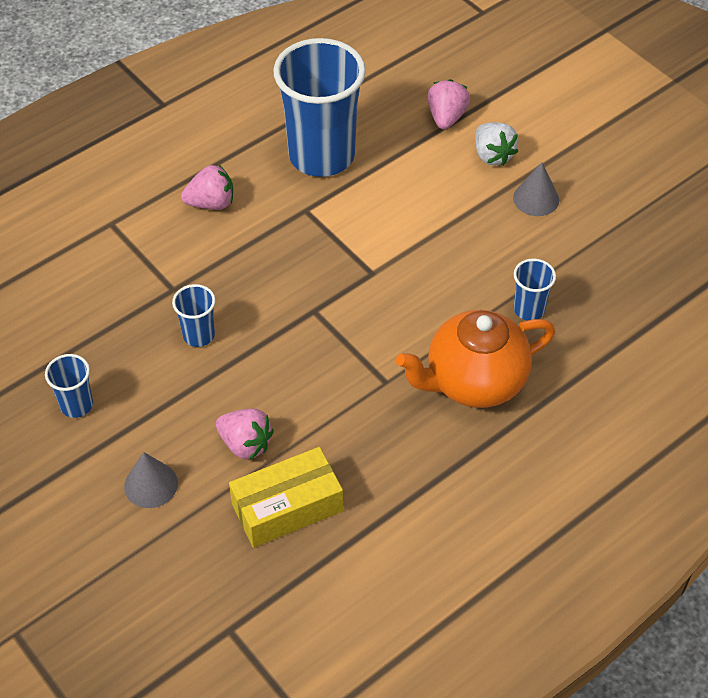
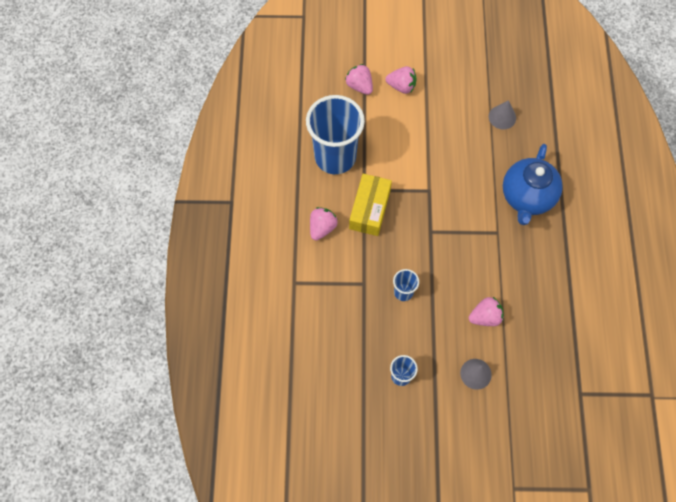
camera: 50 degrees left, 15 degrees up
yellow box [229,447,343,548] -> yellow box moved to [349,174,392,236]
orange teapot [396,310,555,408] -> blue teapot [503,144,563,225]
white strawberry [475,122,518,166] -> pink strawberry [385,66,416,94]
grey cone [513,162,559,216] -> grey cone moved to [489,100,516,129]
blue cup [514,259,556,321] -> none

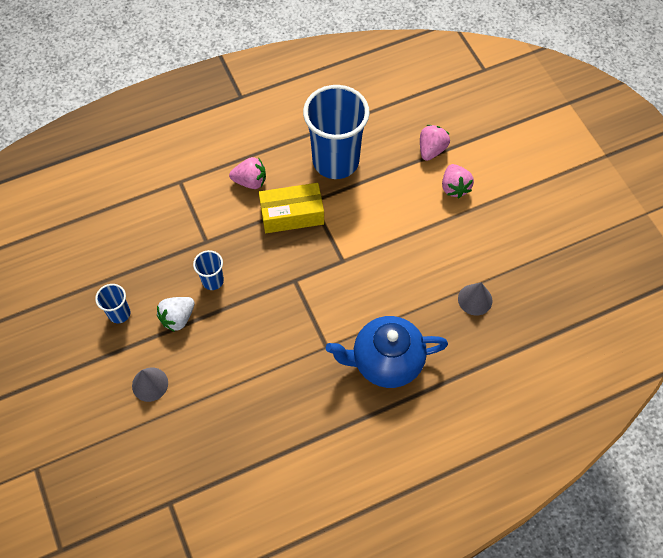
camera: 65 degrees right, 5 degrees down
pink strawberry [469,297,504,326] -> none
none -> white strawberry [157,297,195,332]

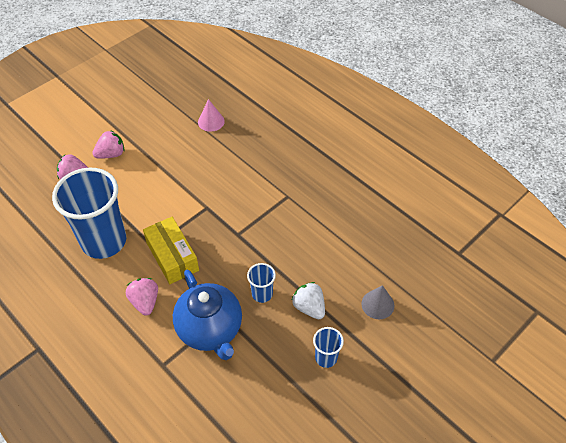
camera: 110 degrees left, 10 degrees down
white strawberry [157,297,195,332] -> white strawberry turned 150 degrees counterclockwise [292,282,325,319]
blue teapot [326,316,448,388] -> blue teapot moved to [173,270,242,360]
grey cone [458,282,492,316] -> pink cone [198,99,225,132]

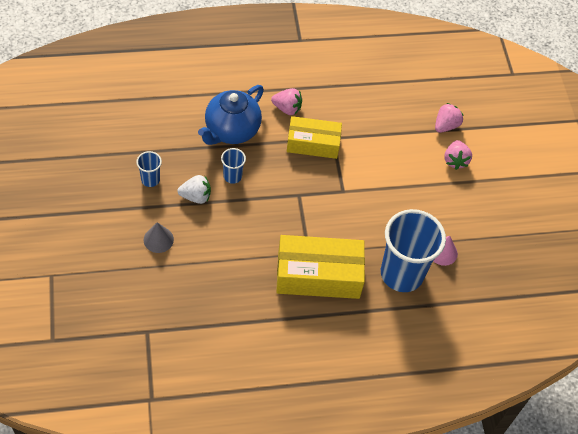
camera: 120 degrees right, 5 degrees up
blue cup [52,168,126,259] -> blue cup moved to [381,209,446,292]
blue teapot [173,270,242,360] -> blue teapot turned 60 degrees counterclockwise [198,85,264,145]
none -> yellow box [276,235,365,299]

